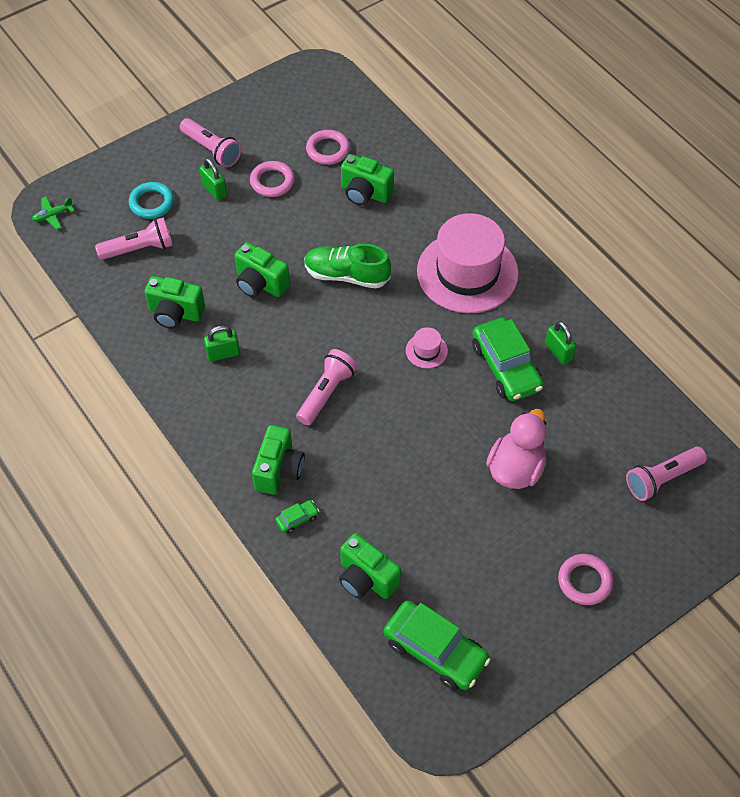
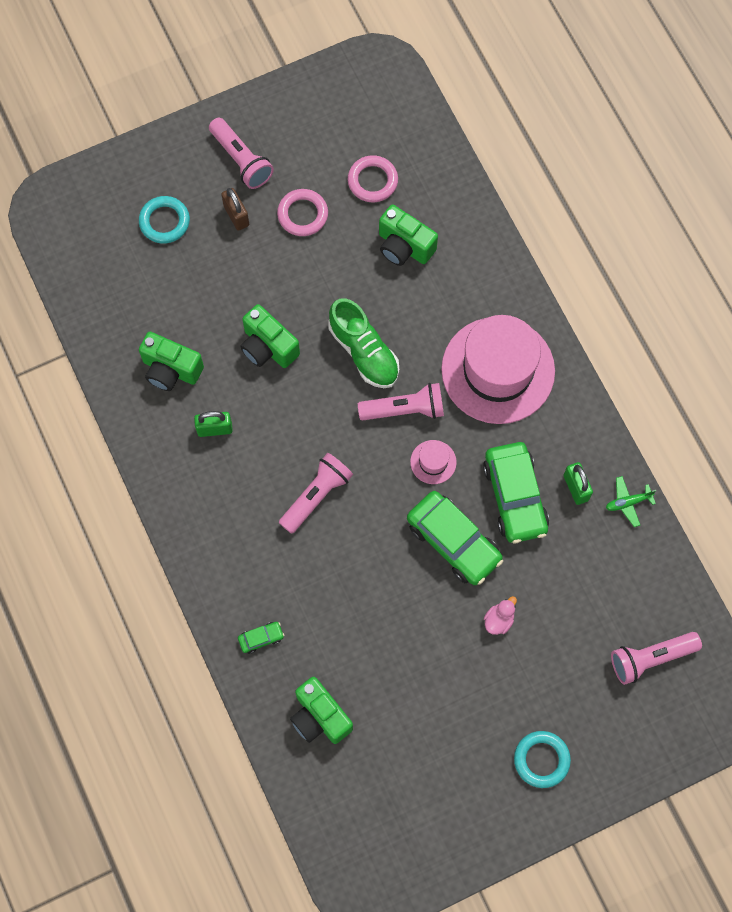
camera: 10 degrees right, 15 degrees up
green plane [32,197,74,230] -> green plane moved to [606,476,656,527]
pink flashlight [95,217,173,260] -> pink flashlight moved to [358,383,444,421]
green padlock [199,158,227,200] -> brown padlock [221,188,249,231]
green camera [252,425,305,495] -> none
green shoe [304,244,391,288] -> green shoe turned 150 degrees counterclockwise [328,298,399,388]
green car [384,600,491,690] -> green car moved to [407,491,503,585]
pink duck [486,409,547,489] -> pink duck [484,596,517,635], size x0.47
pink ring [558,554,613,605] -> turquoise ring [514,731,571,788]

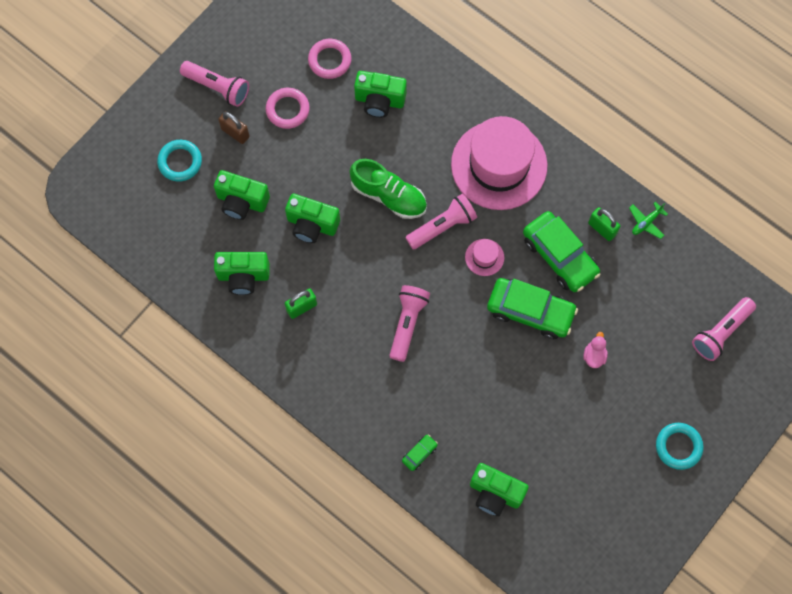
camera: 25 degrees left, 0 degrees up
none -> green camera [214,170,270,220]

